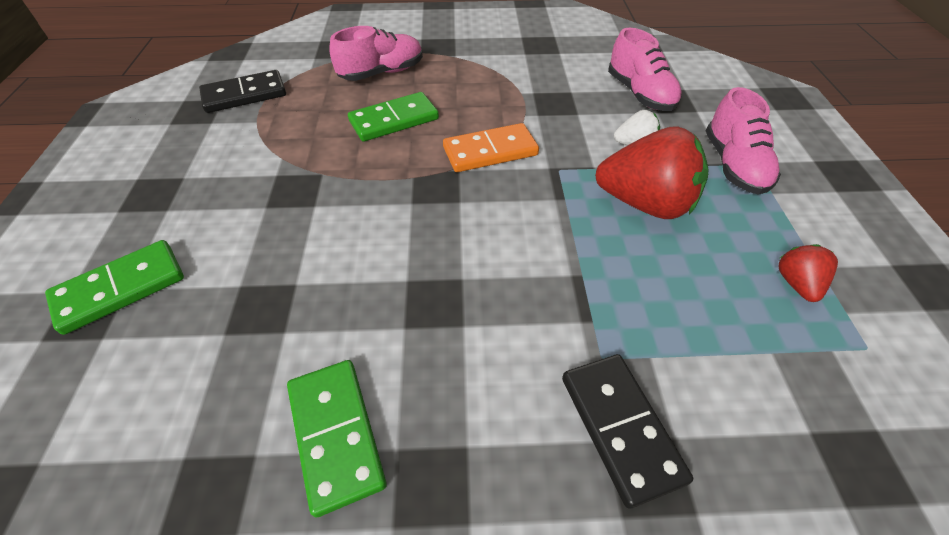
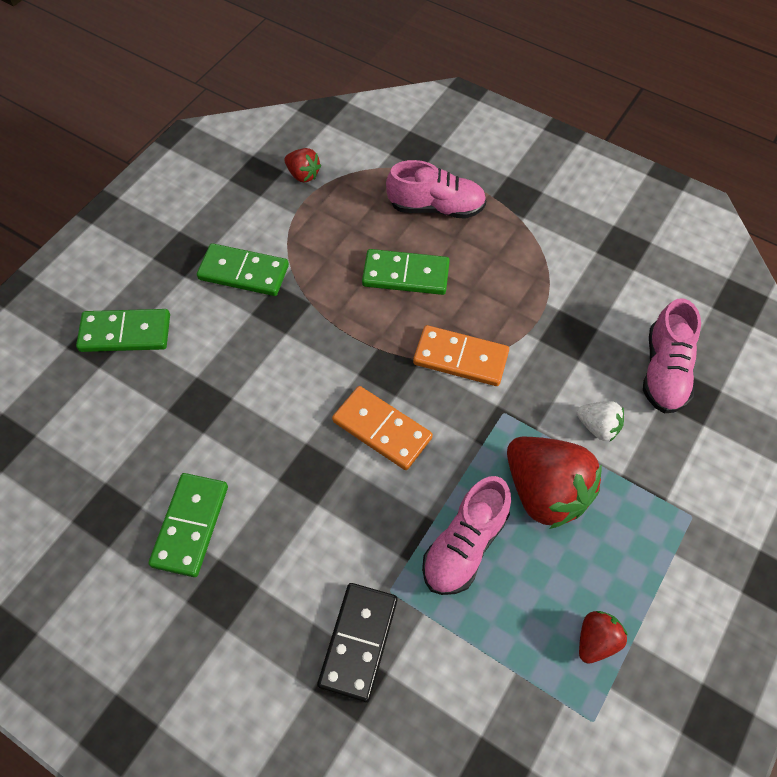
camera: 35 degrees right, 10 degrees up
black domino [199,70,286,113] -> red strawberry [284,148,321,182]
pink shoe [706,87,781,195] -> pink shoe moved to [422,476,511,595]
none -> green domino [197,243,289,296]
none -> orange domino [332,386,433,470]

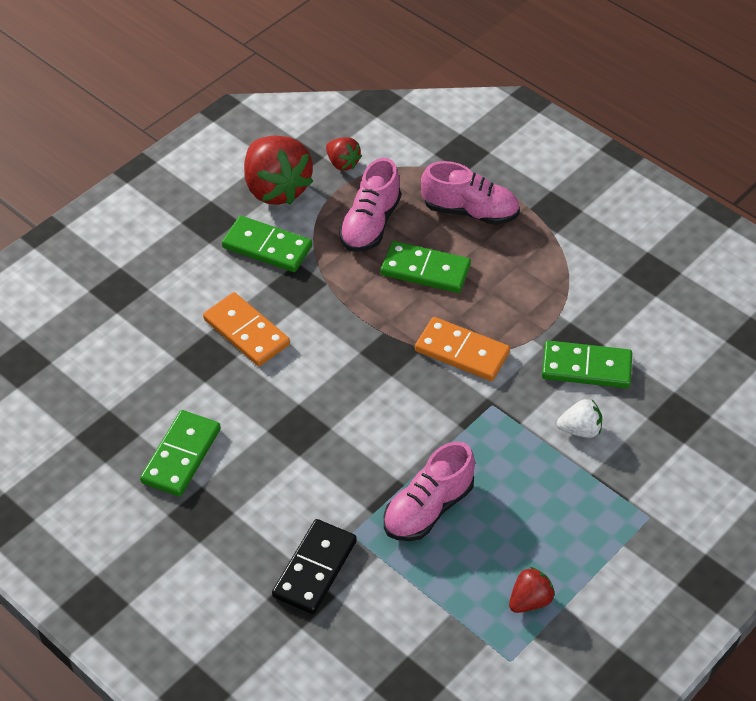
camera: 10 degrees right, 10 degrees down
green domino [76,309,170,352] -> green domino moved to [542,341,632,388]
orange domino [332,386,433,470] -> orange domino moved to [203,292,290,366]
red strawberry [507,437,602,529] -> red strawberry moved to [244,136,313,205]
white strawberry [577,401,624,441] -> white strawberry turned 45 degrees counterclockwise [557,399,602,438]
pink shoe [643,298,701,413] -> pink shoe moved to [339,158,401,252]

